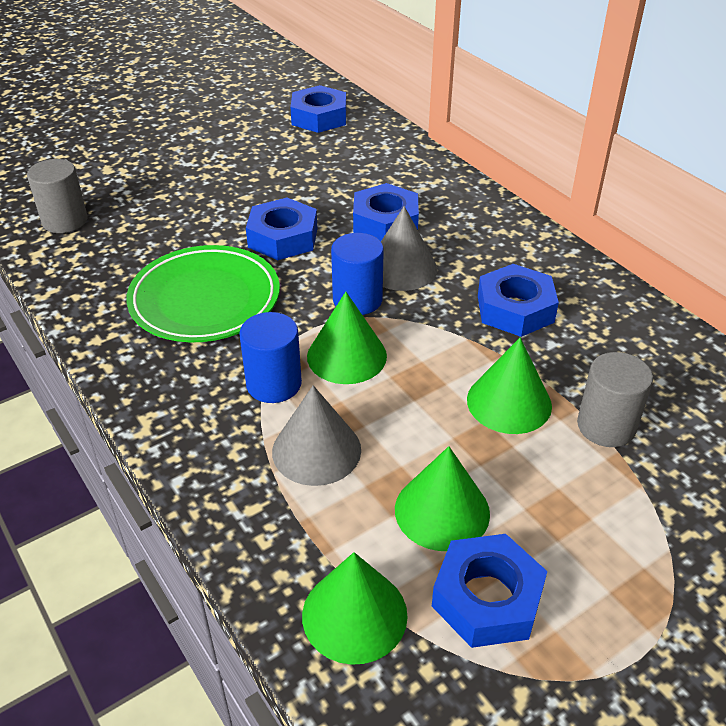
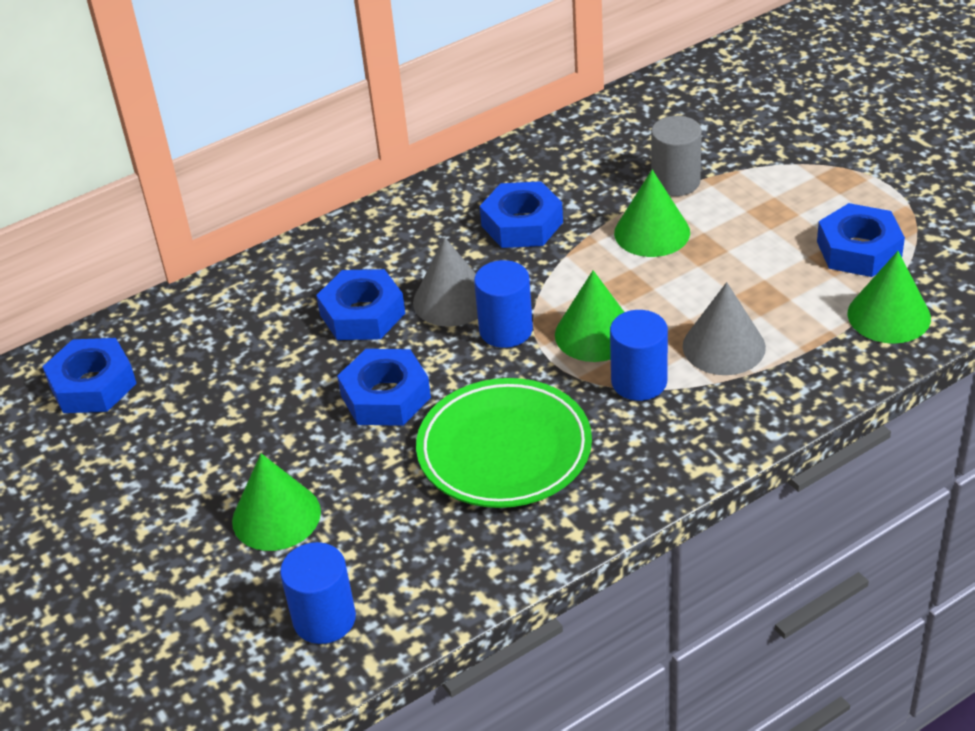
camera: 85 degrees left, 0 degrees up
grey cylinder [27,159,87,233] -> blue cylinder [280,542,356,644]
green cone [395,446,490,551] -> green cone moved to [232,453,321,551]

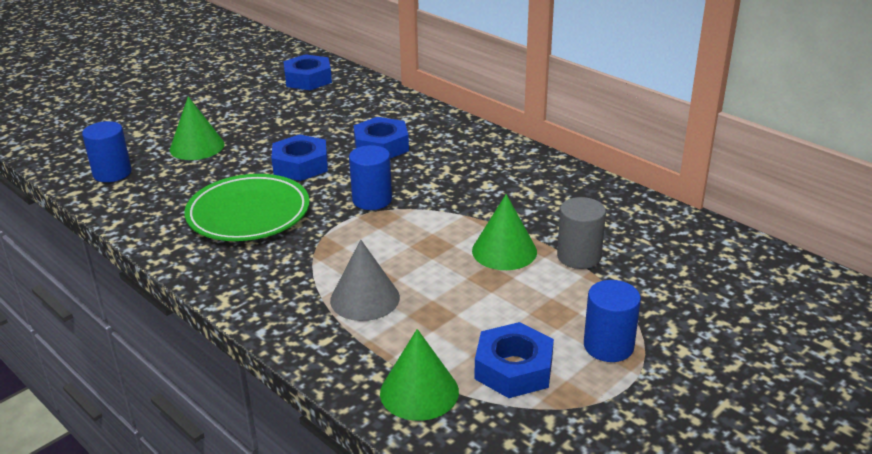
camera: 75 degrees right, 10 degrees down
grey cone [413,237,478,326] -> none
blue nut [480,181,563,248] -> none
green cone [555,270,624,362] -> none
blue cylinder [610,310,668,401] -> blue cylinder moved to [584,280,641,362]

